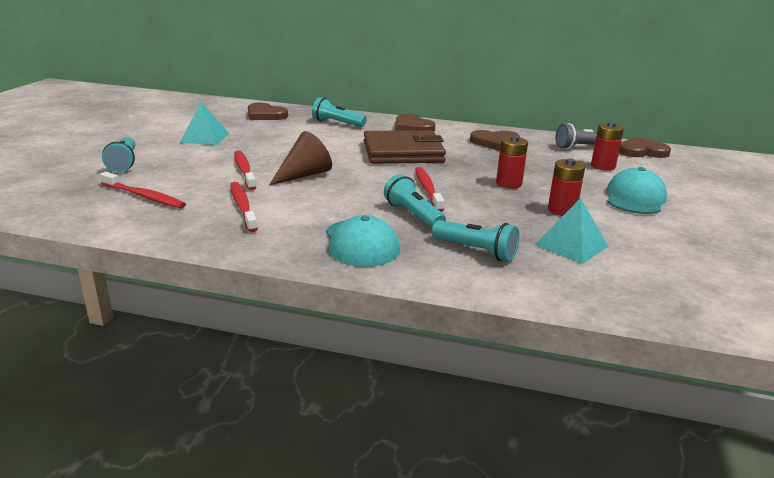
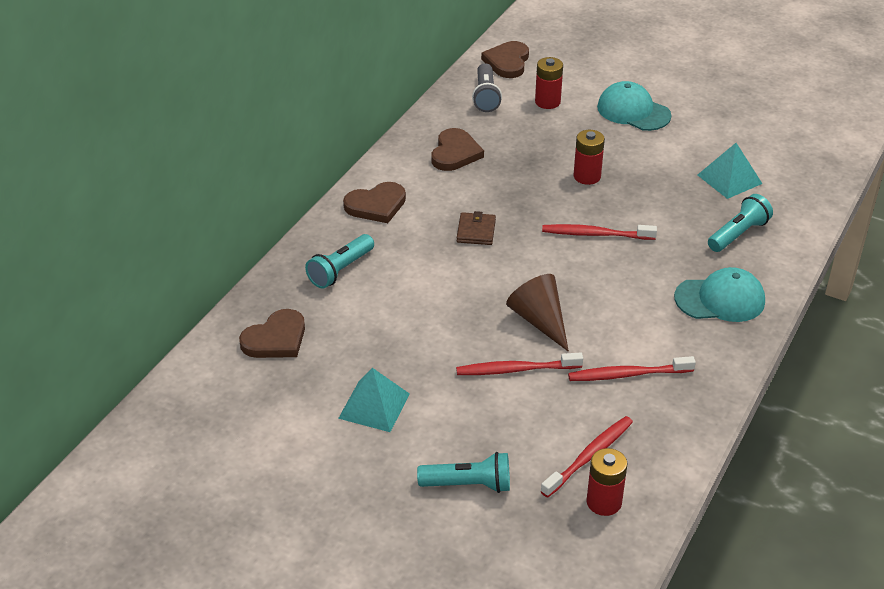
camera: 75 degrees left, 15 degrees up
brown wallet [364,130,446,164] -> brown wallet [457,211,496,245], size x0.44
turquoise flashlight [384,174,446,228] -> none
red battery [548,158,585,216] -> red battery moved to [586,448,627,516]

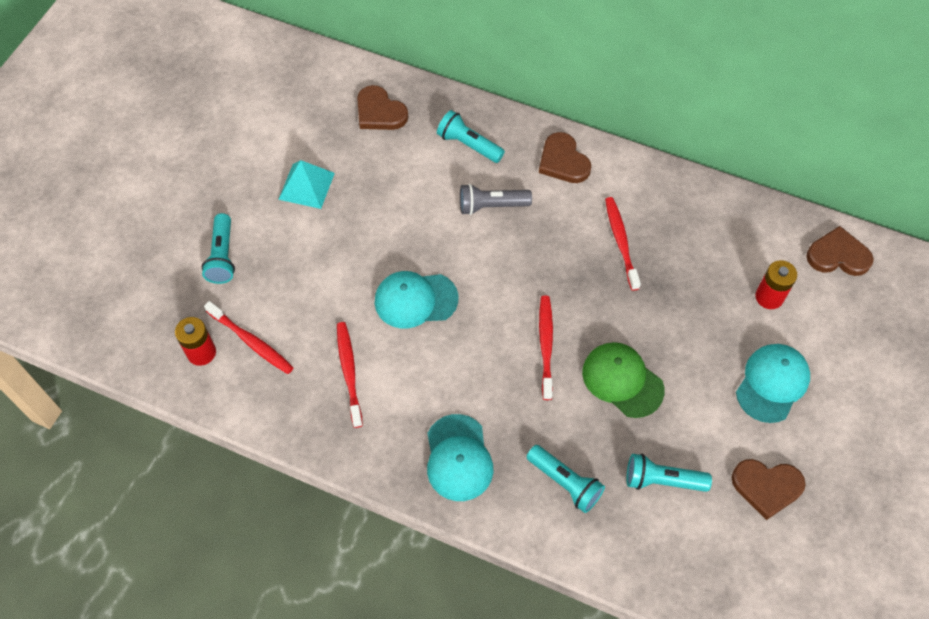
camera: 85 degrees right, 20 degrees up
brown heart [431,128,484,171] -> brown heart moved to [731,459,806,520]
red toothbrush [456,353,583,375] -> red toothbrush moved to [605,197,641,291]
brown wallet [457,211,496,245] -> none
grey flashlight [472,63,502,112] -> grey flashlight moved to [460,184,532,215]
brown cone [506,274,569,352] -> turquoise cap [375,271,459,329]
red battery [574,130,605,185] -> none
turquoise pyramid [698,143,762,199] -> turquoise flashlight [626,454,712,492]
none -> green cap [582,342,665,418]

